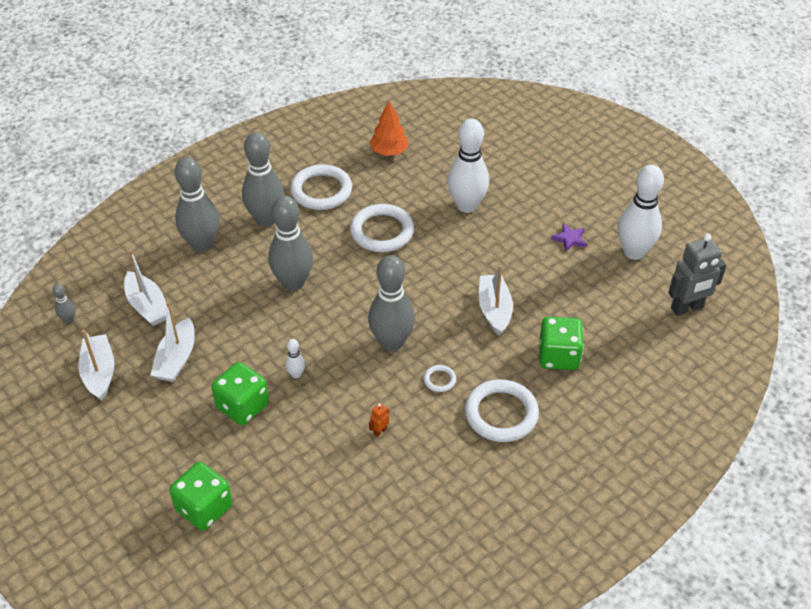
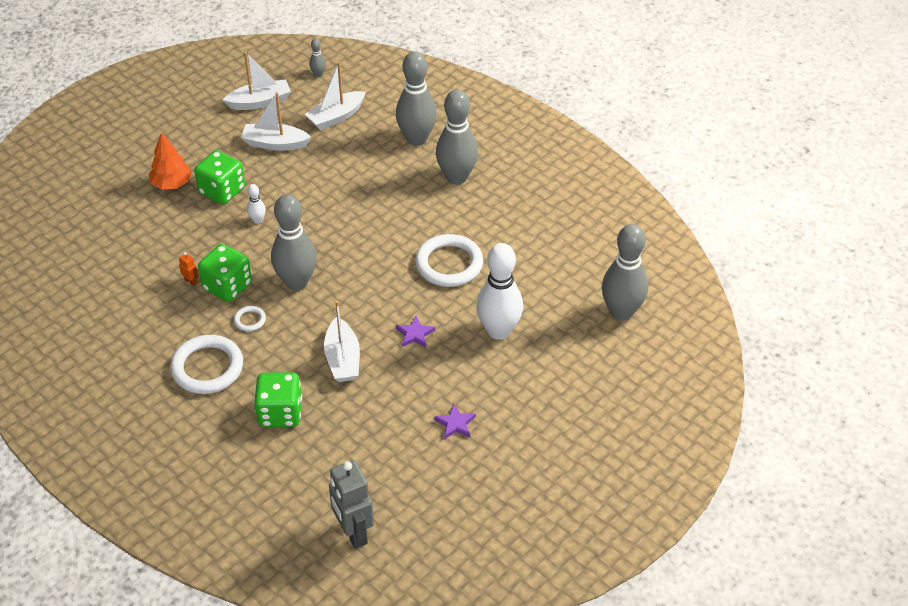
camera: 85 degrees right, 0 degrees up
green dice [169,462,232,531] -> green dice moved to [198,244,252,302]
grey bowling pin [269,196,313,291] -> grey bowling pin moved to [602,224,648,321]
white ring [290,164,352,210] -> none
orange tree [369,101,408,156] -> orange tree moved to [149,132,192,190]
white boat [479,265,513,336] -> white boat turned 90 degrees clockwise [324,301,360,382]
white bowling pin [618,165,664,260] -> none
none -> purple star [396,315,435,348]

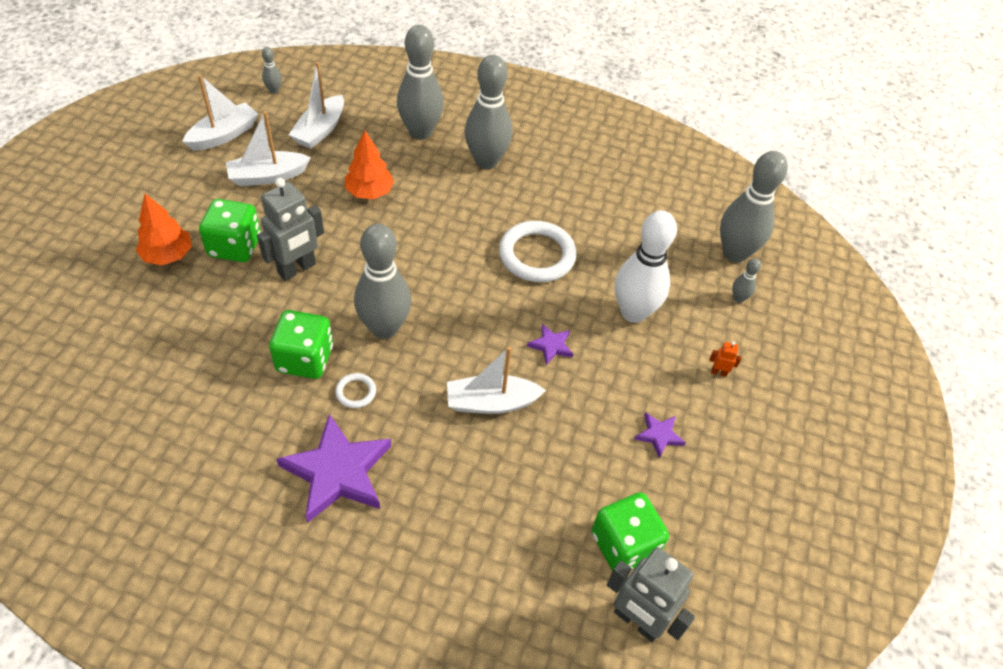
camera: 30 degrees left, 5 degrees up
white ring [170,335,243,394] -> purple star [276,414,391,523]
orange robot [179,252,199,286] -> orange robot moved to [709,341,741,377]
white bowling pin [247,184,266,224] -> grey robot [257,178,324,281]
green dice [254,372,302,427] -> green dice moved to [591,492,669,571]
white boat [324,301,360,382] -> white boat turned 120 degrees clockwise [447,347,546,414]
none -> orange tree [345,131,394,199]
none -> grey bowling pin [732,258,761,303]

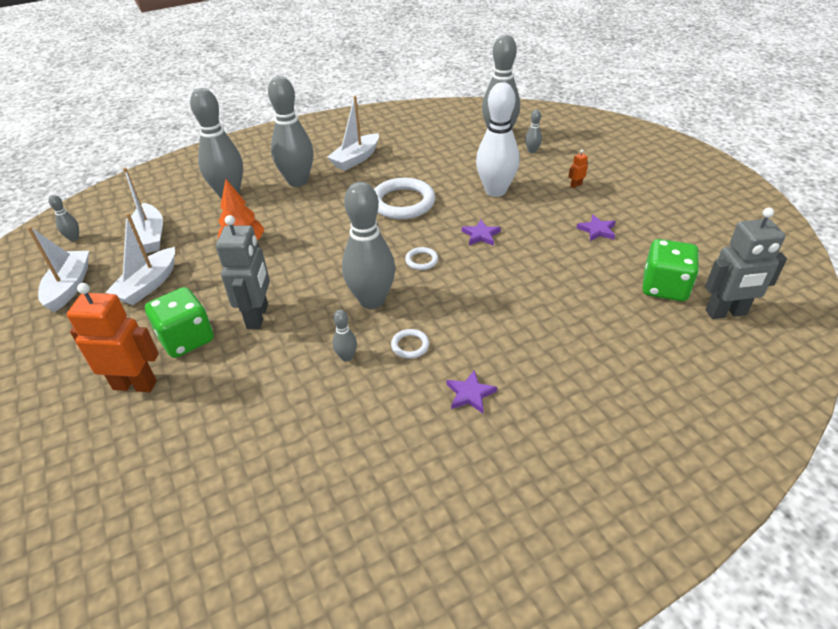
camera: 40 degrees left, 10 degrees down
orange tree [136,194,192,265] -> orange robot [67,283,159,392]
green dice [269,310,333,379] -> grey bowling pin [333,310,357,362]
purple star [276,414,391,523] -> purple star [447,370,497,413], size x0.47
white boat [447,347,546,414] -> white boat moved to [327,96,379,171]
none -> white ring [405,247,438,270]

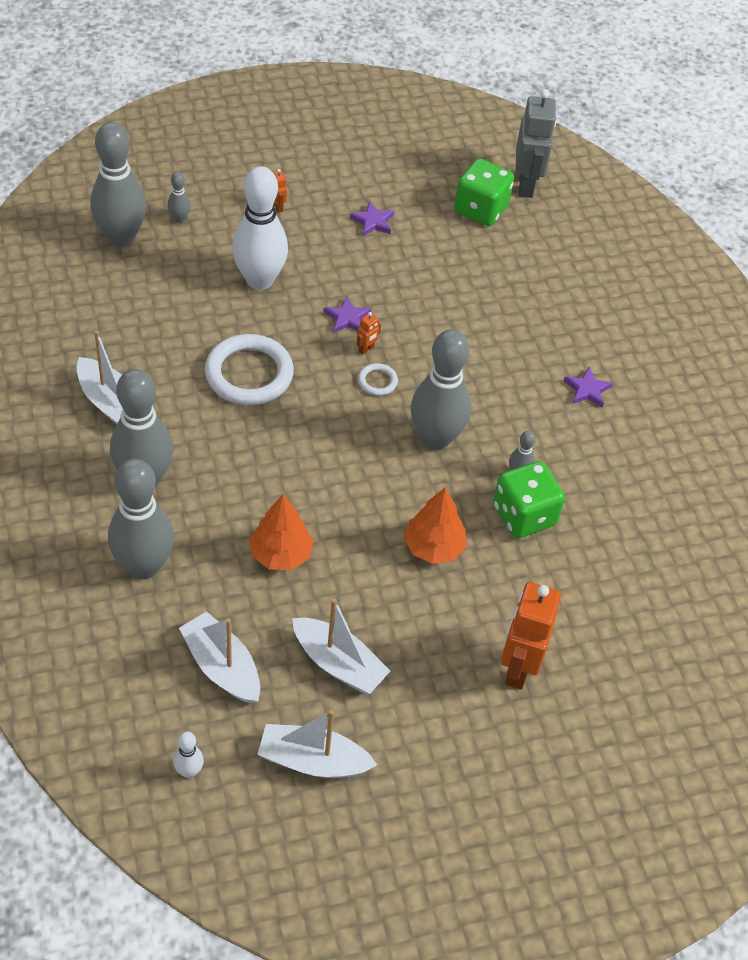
camera: 85 degrees left, 10 degrees up
grey bowling pin [49,195,79,241] -> white bowling pin [173,731,204,778]
white boat [123,167,163,253] -> white boat turned 120 degrees counterclockwise [179,611,260,704]
green dice [145,287,214,358] -> green dice moved to [493,461,565,538]
grey robot [216,215,270,329] -> orange tree [404,488,467,564]
white ring [391,329,429,359] -> none
none -> orange robot [357,312,381,355]

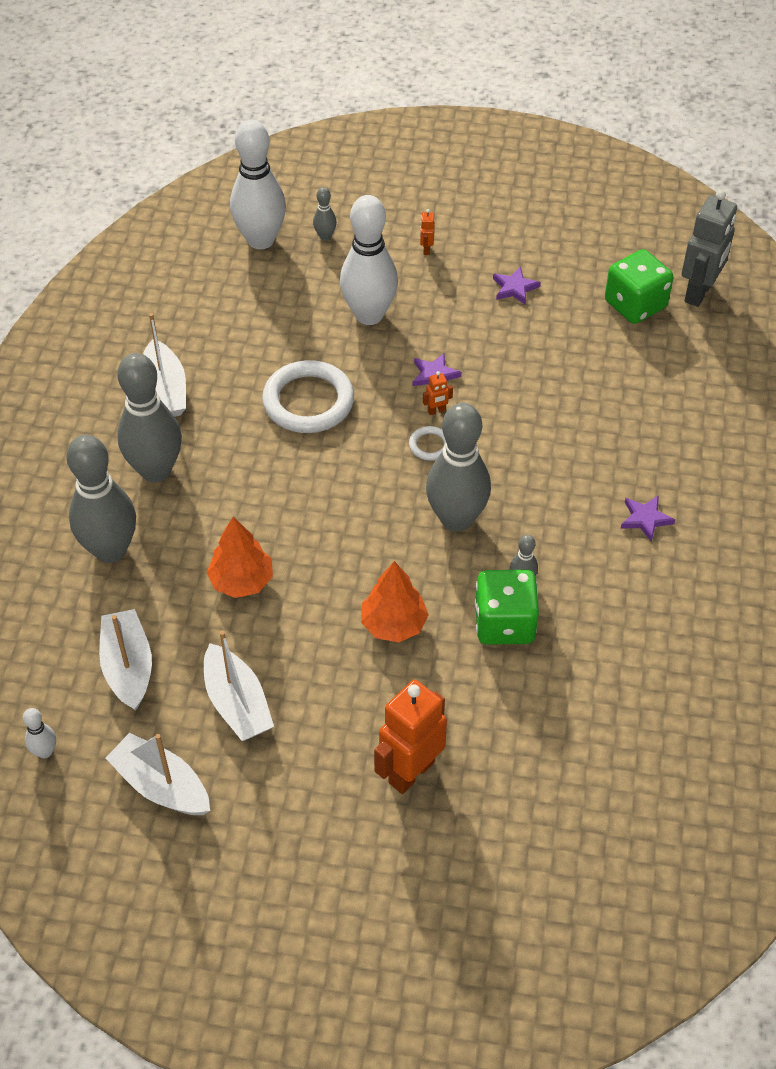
camera: 30 degrees right, 0 degrees up
grey bowling pin [90,122,146,247] -> white bowling pin [230,120,286,249]

